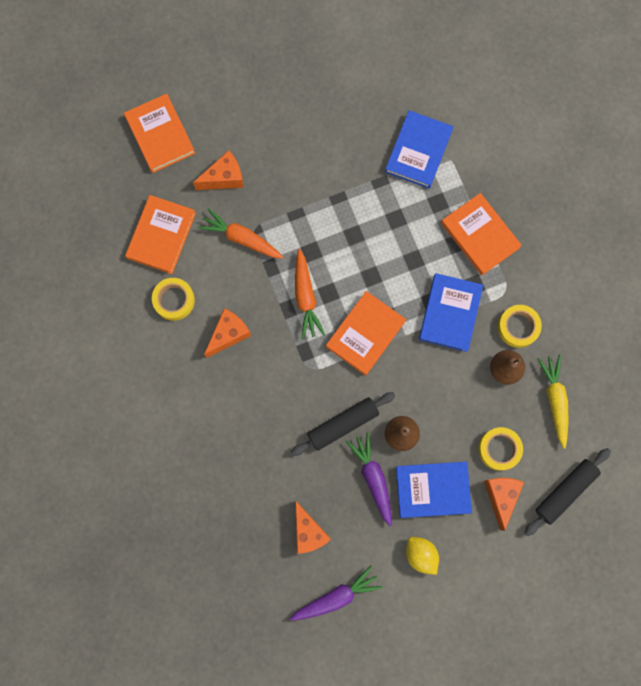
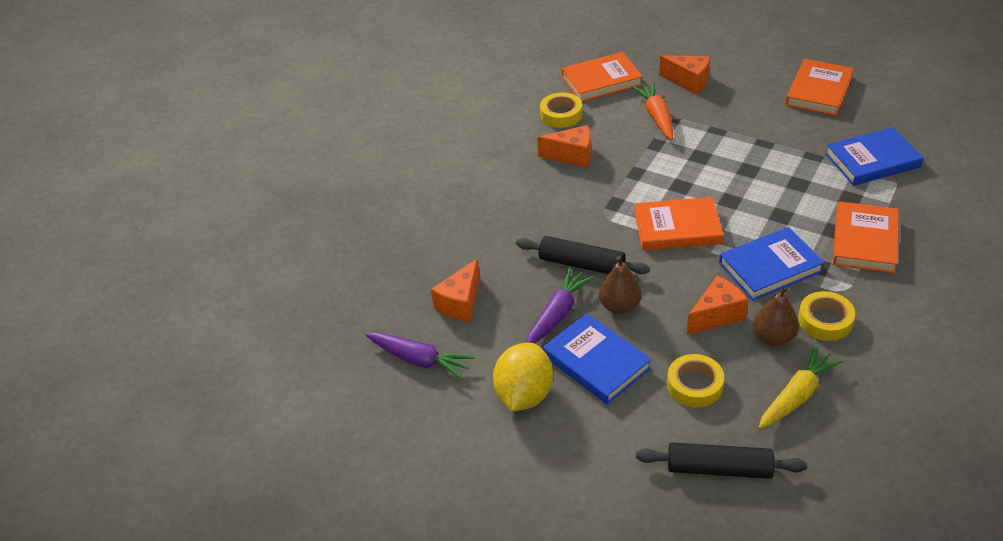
camera: 55 degrees right, 35 degrees down
orange book [124,94,195,173] -> orange book moved to [785,59,854,116]
orange carrot [295,249,325,339] -> none
yellow lemon [406,537,439,575] -> yellow lemon [493,343,553,411], size x1.51
orange cheese [484,478,524,531] -> orange cheese moved to [687,276,748,335]

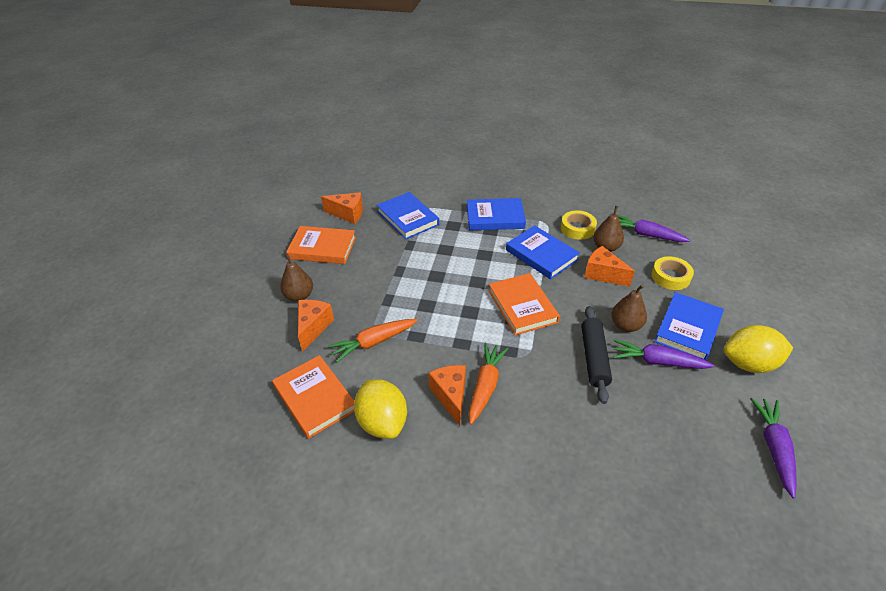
camera: 110 degrees left, 0 degrees up
orange cheese [431,259,480,322] -> orange cheese moved to [321,192,363,224]
yellow tape [540,93,582,128] -> yellow lemon [354,379,407,439]
black rolling pin [636,442,807,479] -> none
yellow carrot [758,345,843,429] -> purple carrot [618,215,690,242]
orange book [833,201,899,273] -> blue book [467,198,526,230]
none -> brown pear [280,254,313,301]
none -> orange carrot [469,343,508,425]

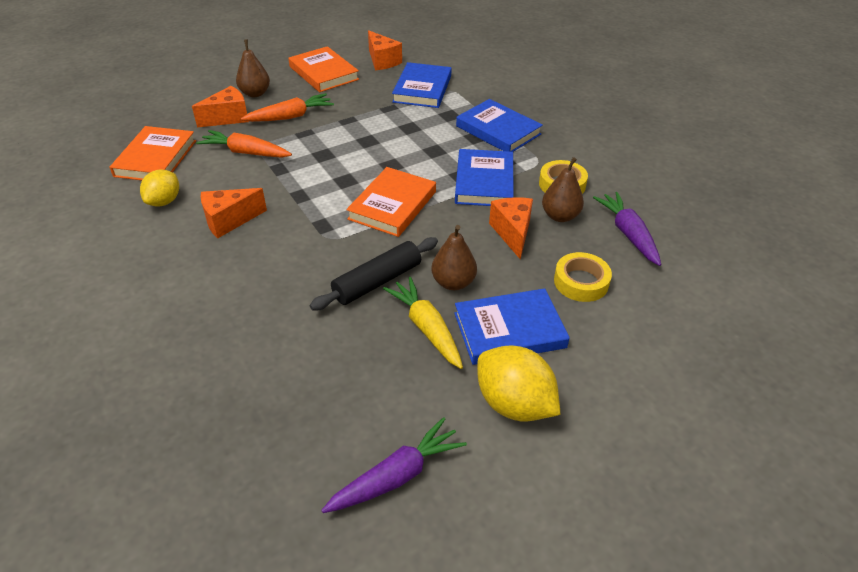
camera: 45 degrees right, 0 degrees up
yellow lemon [354,379,407,439] -> yellow lemon [140,169,179,207], size x0.66
orange cheese [429,365,466,426] -> orange cheese turned 150 degrees counterclockwise [201,188,267,238]
orange carrot [469,343,508,425] -> orange carrot moved to [241,93,334,122]
purple carrot [613,339,715,369] -> yellow carrot [383,277,463,369]

